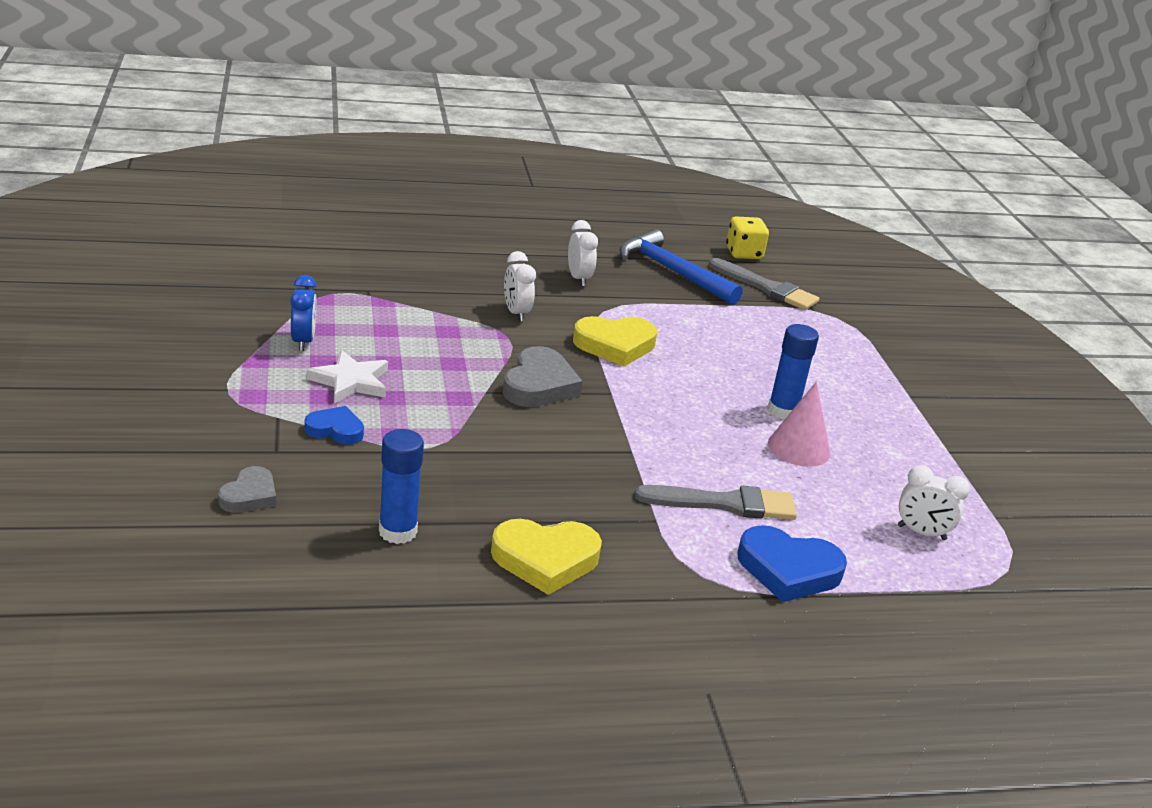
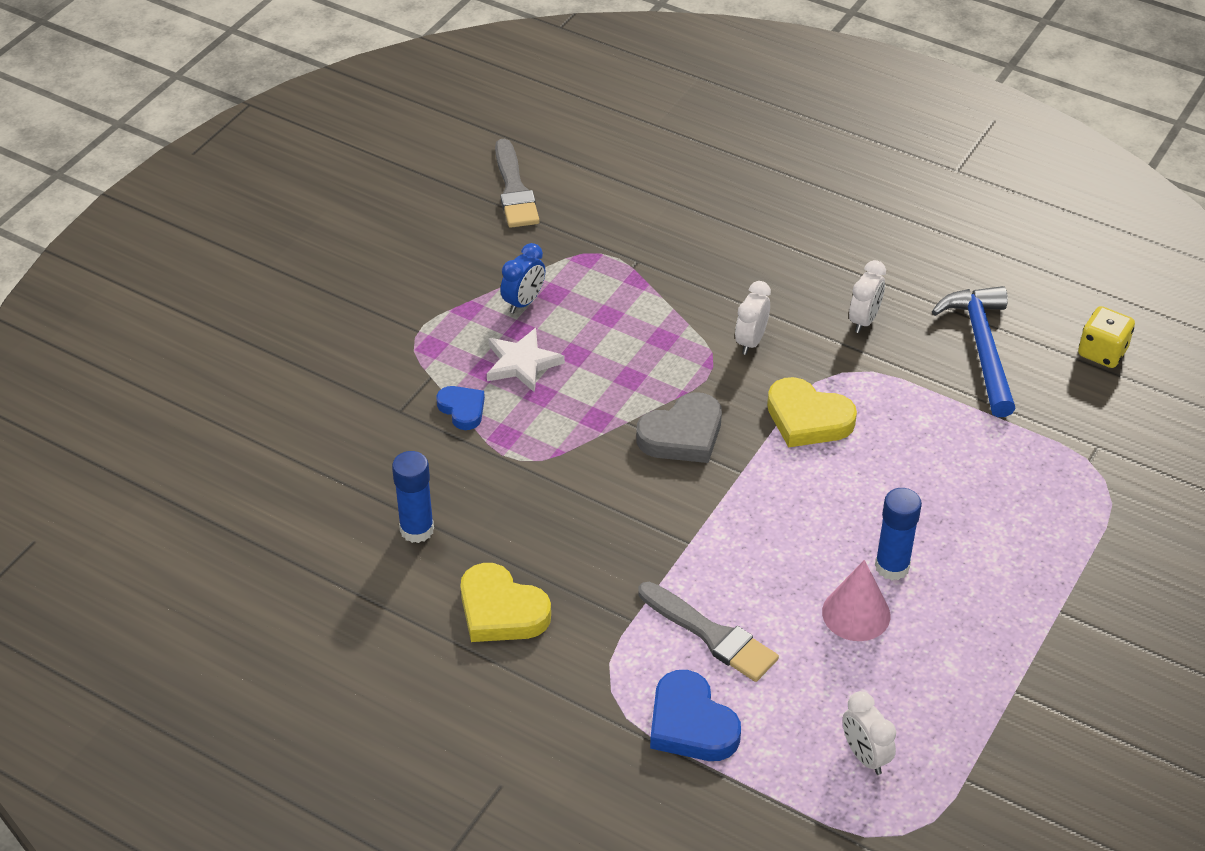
camera: 45 degrees right, 15 degrees up
grey heart [218,466,276,513] -> none
grey brush [709,258,819,310] -> grey brush moved to [495,139,540,228]

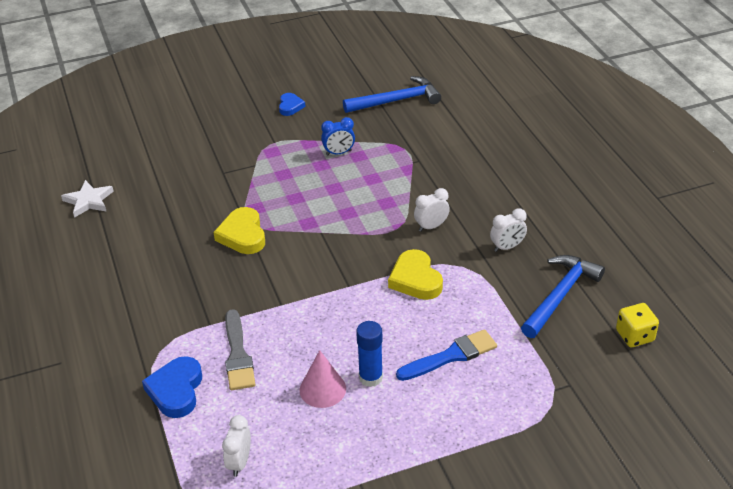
camera: 40 degrees right, 5 degrees down
blue glue stick [392,451,434,543] -> none
blue heart [437,386,485,430] -> blue heart moved to [279,93,306,116]
yellow heart [460,563,551,642] -> yellow heart moved to [214,207,265,254]
white star [487,328,565,393] -> white star moved to [61,180,114,218]
grey brush [495,139,540,228] -> blue hammer [343,76,441,113]
grey heart [636,392,722,463] -> none
none -> blue brush [396,329,497,381]

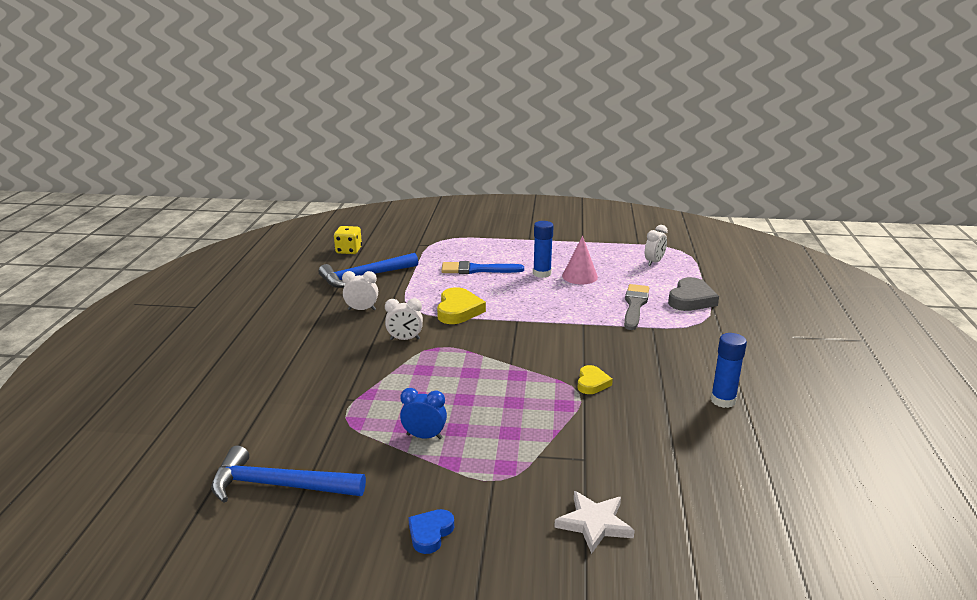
camera: 155 degrees left, 15 degrees down
white star [61,180,114,218] -> white star moved to [554,491,635,554]
blue heart [142,356,202,418] -> grey heart [668,277,719,311]
yellow heart [214,207,265,254] -> yellow heart [578,365,613,394], size x0.61
none -> blue glue stick [711,333,747,408]

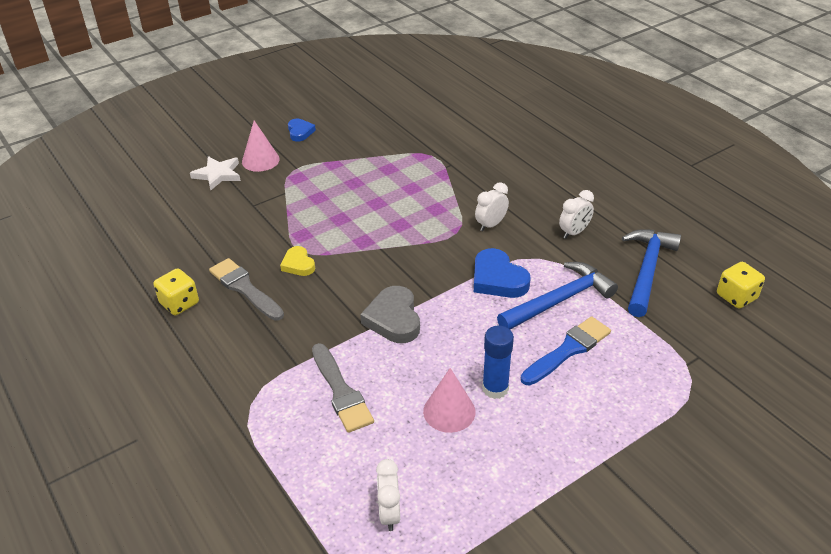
camera: 140 degrees right, 15 degrees up
blue hammer [211,446,366,503] -> blue hammer moved to [497,262,618,330]
blue clock [400,388,447,439] -> none
yellow heart [437,287,486,324] -> blue heart [474,248,531,298]
grey heart [668,277,719,311] -> grey heart moved to [360,286,420,343]
blue glue stick [711,333,747,408] -> yellow dice [154,268,199,315]
none -> grey brush [209,258,284,321]
none -> pink cone [242,120,280,172]

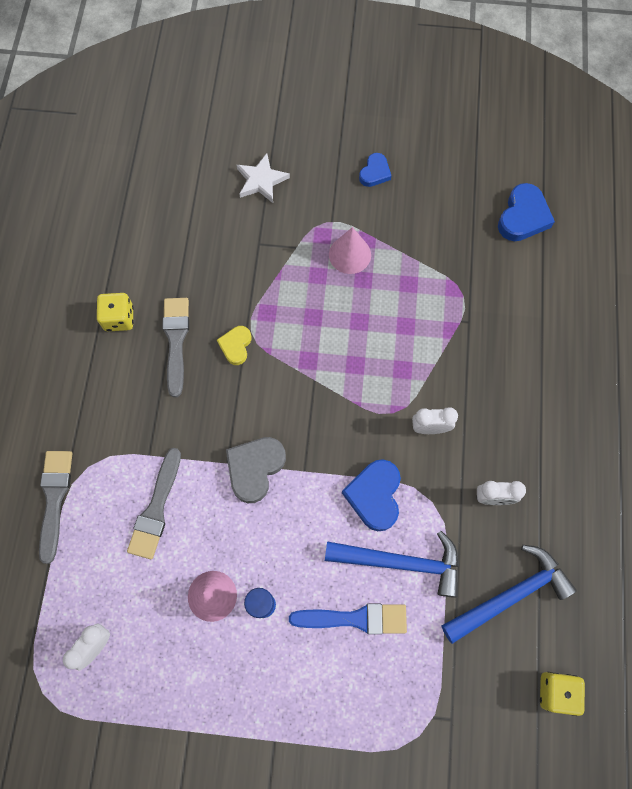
camera: 40 degrees right, 30 degrees up
pink cone [242,120,280,172] -> pink cone moved to [329,227,371,274]
none -> grey brush [39,451,72,564]
none -> blue heart [498,183,555,241]

